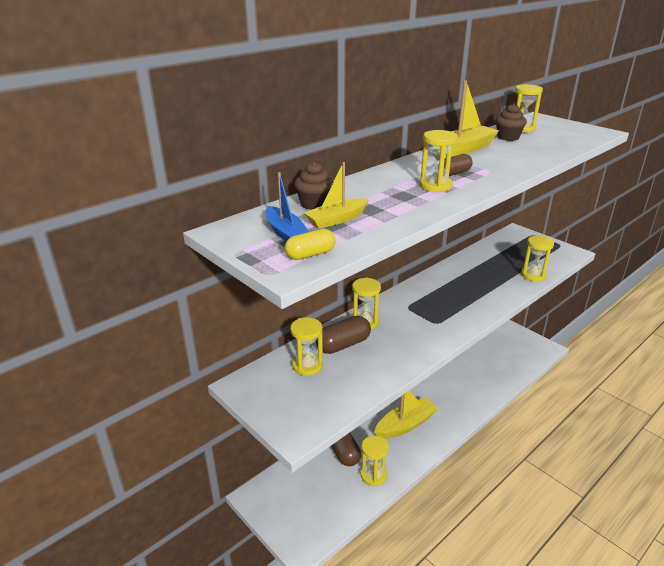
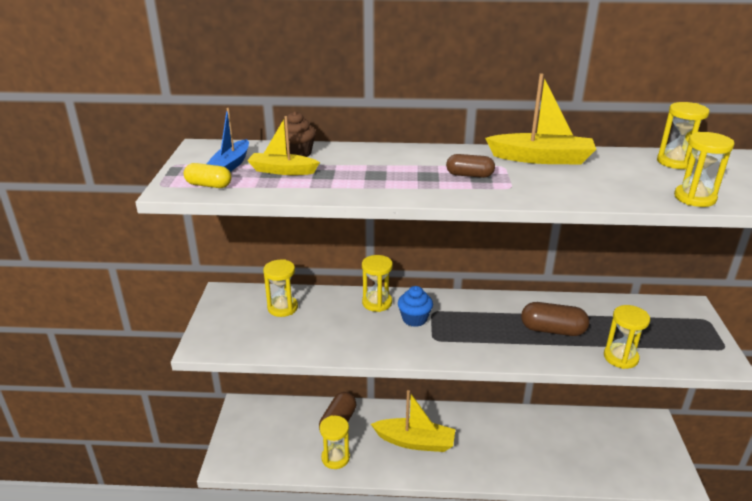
camera: 45 degrees right, 0 degrees up
brown capsule [316,316,371,354] -> brown capsule moved to [521,302,589,336]
yellow hourglass [419,130,458,192] -> yellow hourglass moved to [674,132,734,207]
brown cupcake [496,103,527,141] -> none
none -> blue cupcake [398,286,433,327]

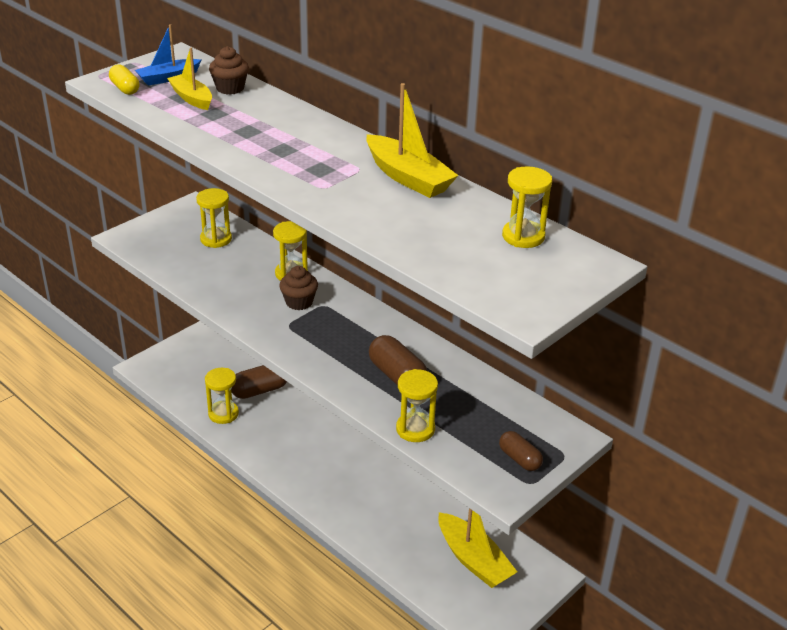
camera: 40 degrees right, 5 degrees up
yellow boat [371,390,456,452] -> yellow boat moved to [438,508,517,588]
blue cupcake [398,286,433,327] -> brown cupcake [279,266,318,310]
brown capsule [446,154,495,178] -> brown capsule moved to [499,431,543,471]
yellow hourglass [674,132,734,207] -> none

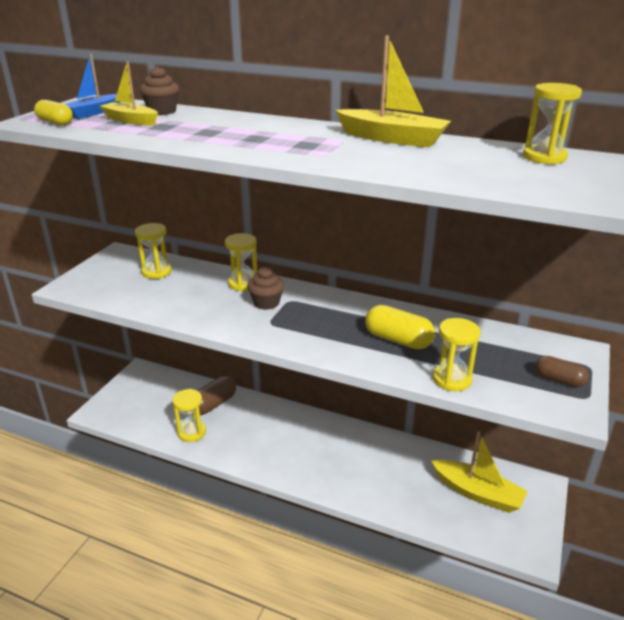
camera: 20 degrees left, 5 degrees down
brown capsule [369,335,427,385] -> yellow capsule [365,305,435,349]

